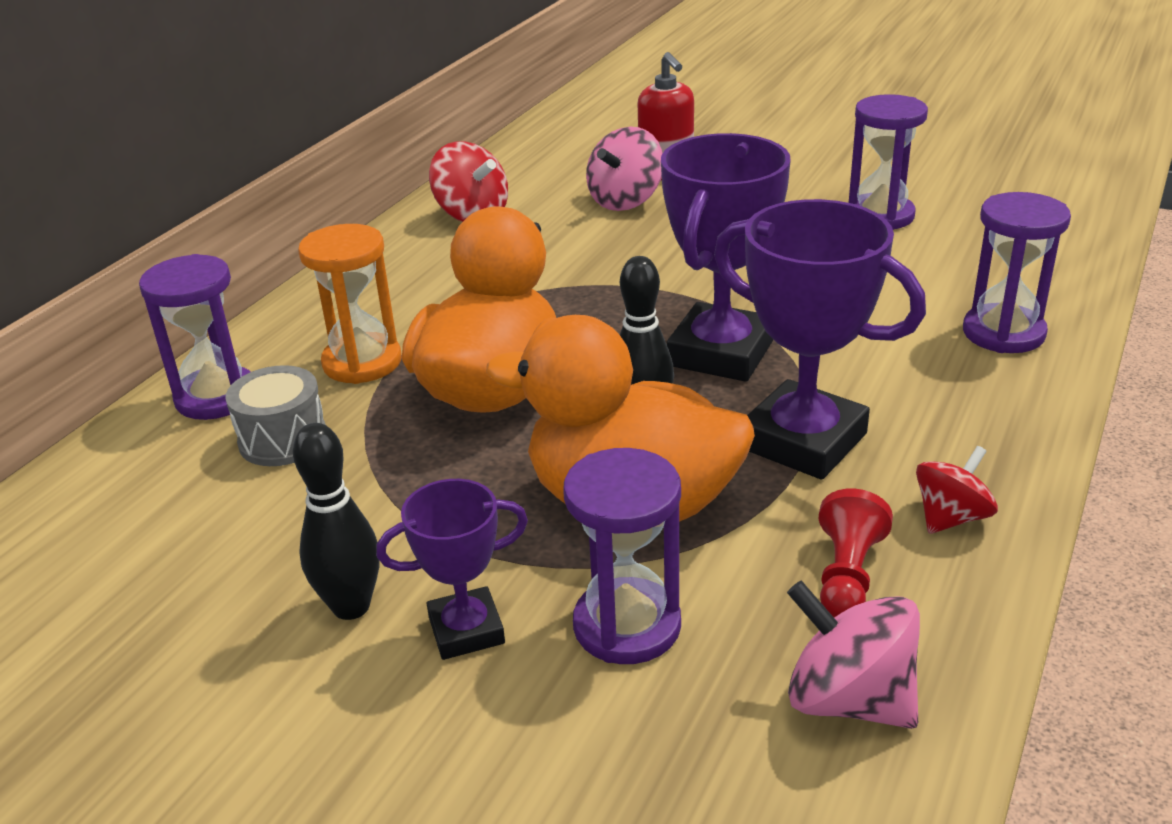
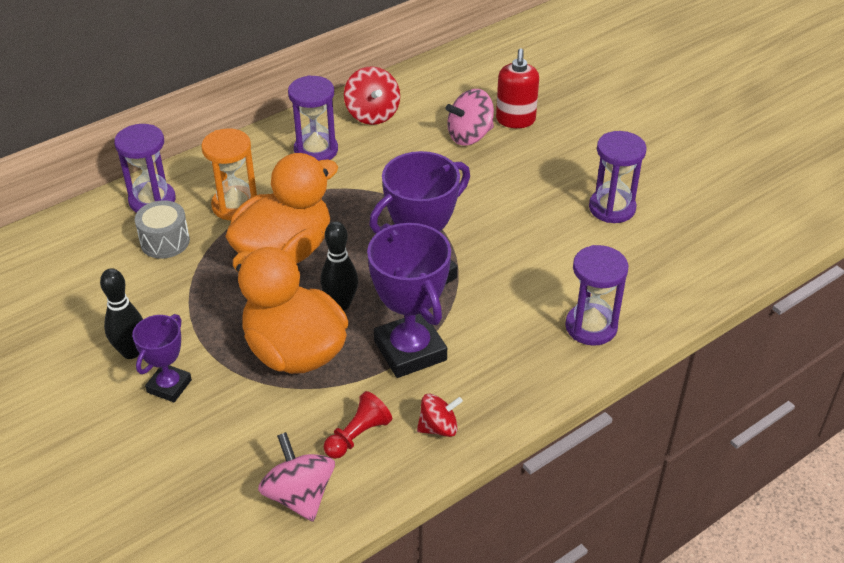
camera: 25 degrees right, 10 degrees up
purple trophy [376,479,528,660] -> purple trophy turned 75 degrees counterclockwise [132,314,192,402]
purple hourglass [563,448,681,664] -> purple hourglass moved to [288,75,338,161]

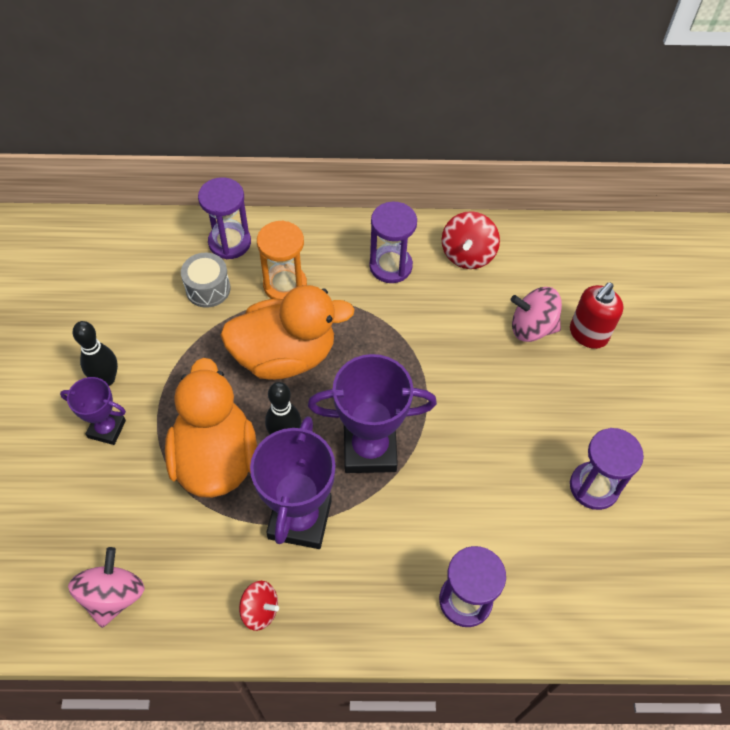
camera: 35 degrees right, 15 degrees up
purple trophy [132,314,192,402] -> purple trophy turned 45 degrees clockwise [60,377,126,445]
red pawn [324,391,392,459] -> none

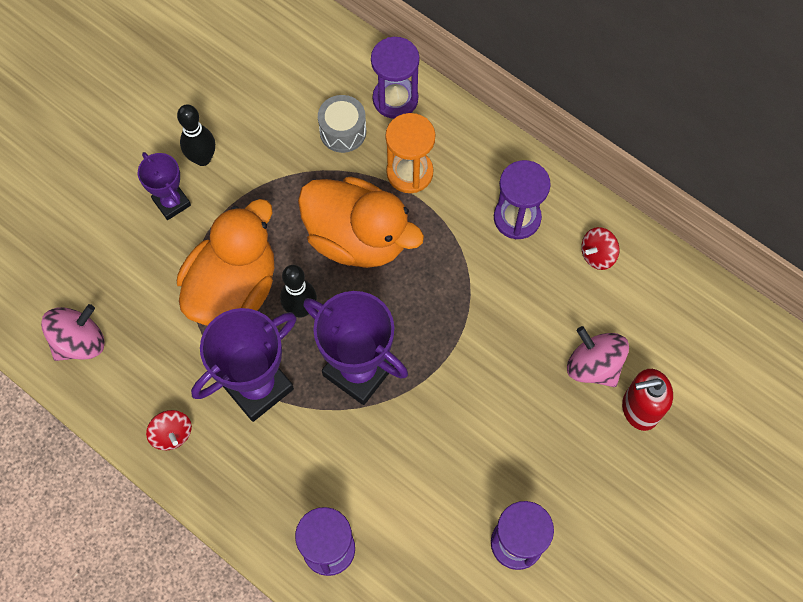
camera: 40 degrees right, 10 degrees up
red spinning top [442,211,500,269] -> red spinning top [581,227,619,270], size x0.66

